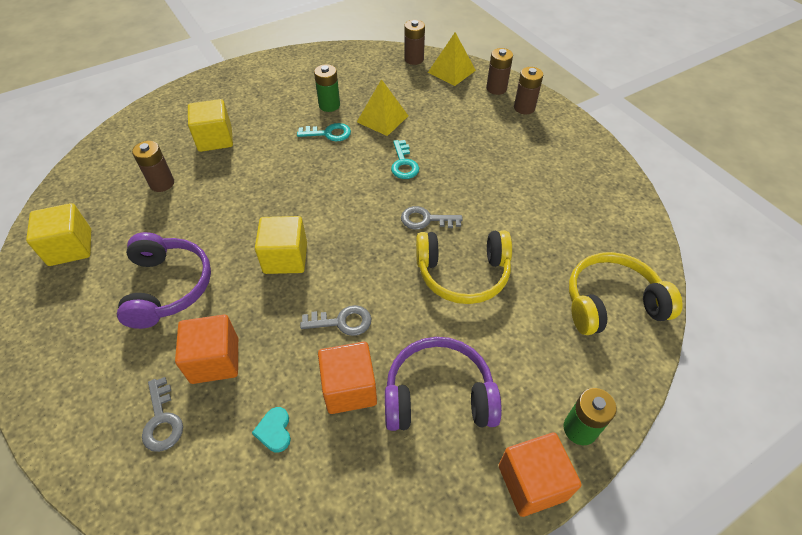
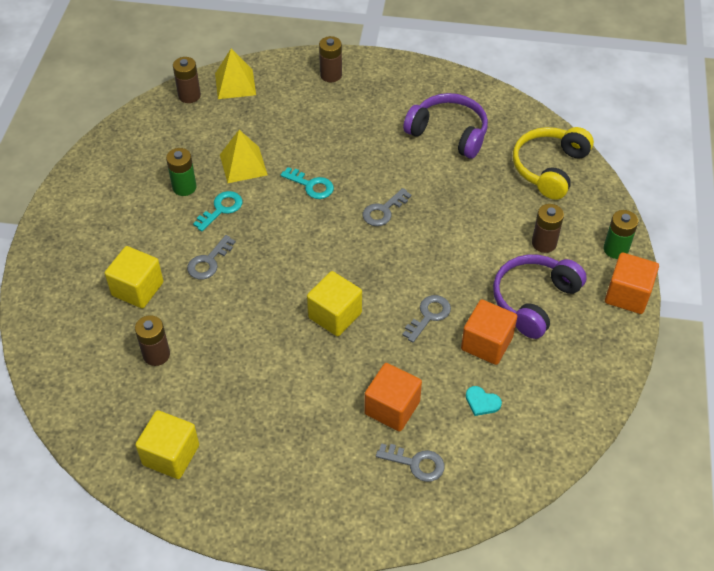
camera: 50 degrees left, 0 degrees up
purple headphones [117,232,211,329] -> purple headphones moved to [403,93,488,159]
yellow headphones [416,230,512,304] -> none
brown battery [486,48,513,95] -> brown battery moved to [532,204,564,253]
none -> grey key [187,235,236,279]

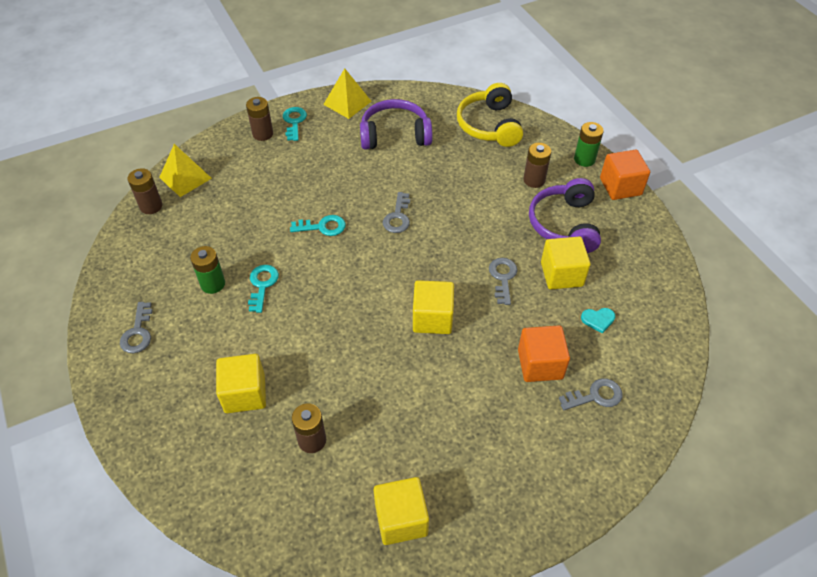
camera: 35 degrees left, 0 degrees up
grey key [187,235,236,279] -> grey key moved to [120,302,153,353]
yellow pyramid [220,130,268,183] -> yellow pyramid moved to [323,68,372,119]
orange cube [461,299,517,365] -> yellow cube [541,237,591,289]
none -> turquoise key [283,107,307,141]

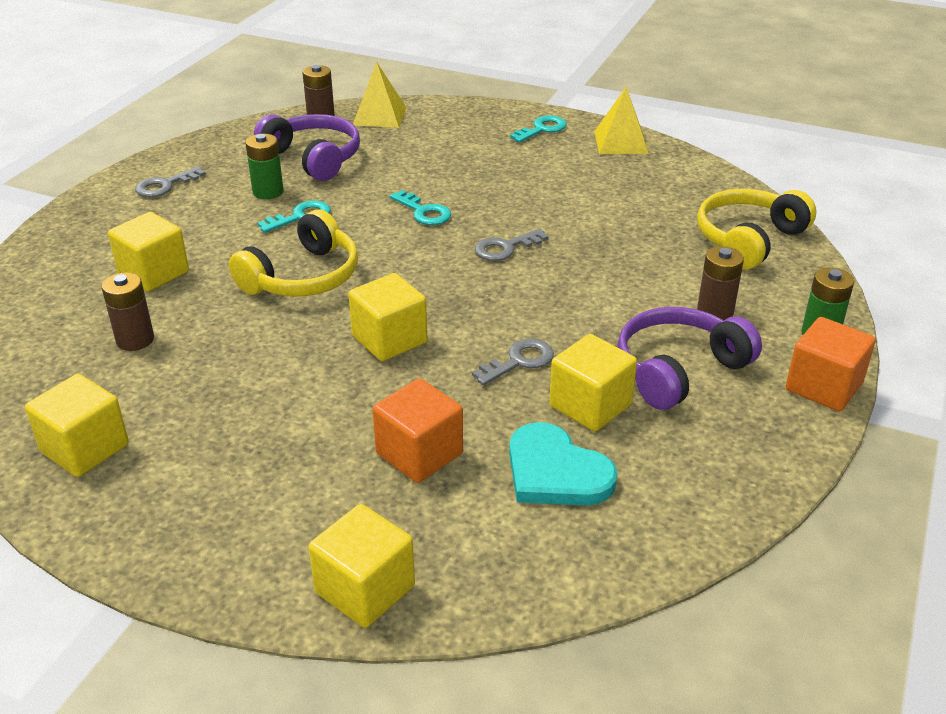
camera: 50 degrees right, 15 degrees down
brown battery [246,97,273,141] -> none
purple headphones [360,99,433,150] -> purple headphones moved to [254,114,360,181]
grey key [559,378,622,410] -> none
turquoise heart [581,308,615,334] -> turquoise heart [509,422,617,505], size x2.09
none -> yellow headphones [229,209,358,297]
none -> yellow cube [309,504,415,628]

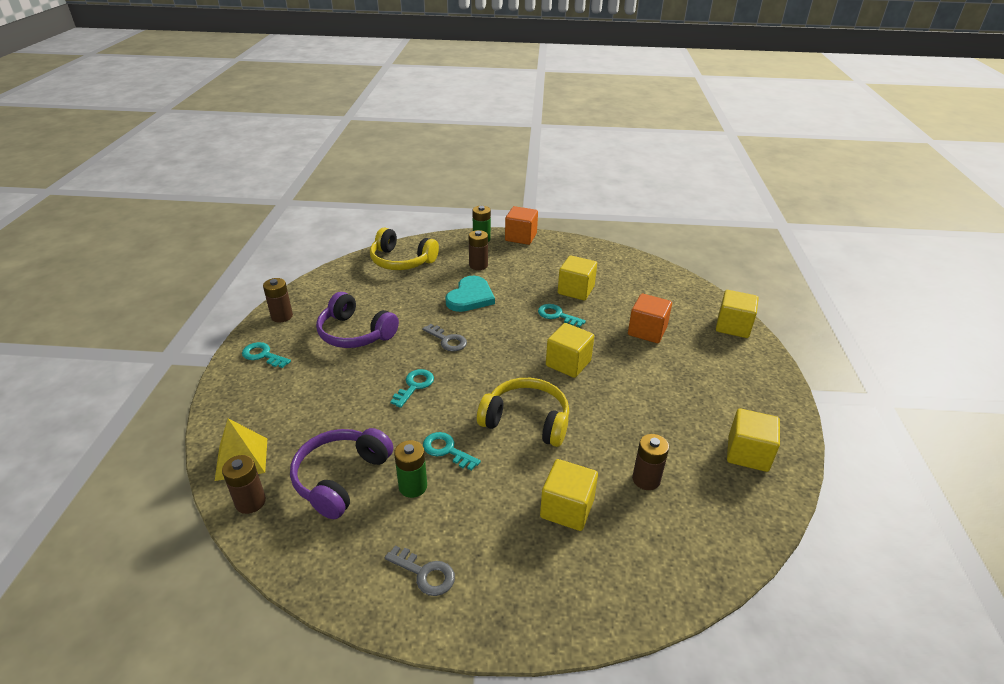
camera: 110 degrees left, 0 degrees up
grey key [472,339,554,386] -> turquoise key [538,304,586,327]
turquoise heart [509,422,617,505] -> turquoise heart moved to [445,276,495,312]
yellow pyramid [594,87,649,154] -> brown battery [263,278,293,323]
purple headphones [617,307,762,410] -> purple headphones moved to [316,292,399,348]

